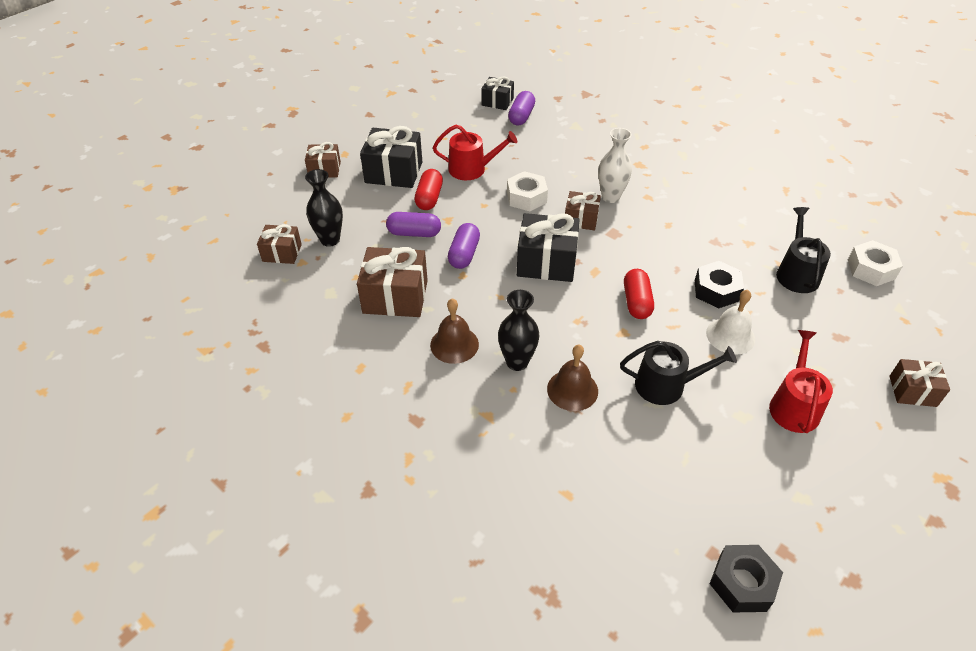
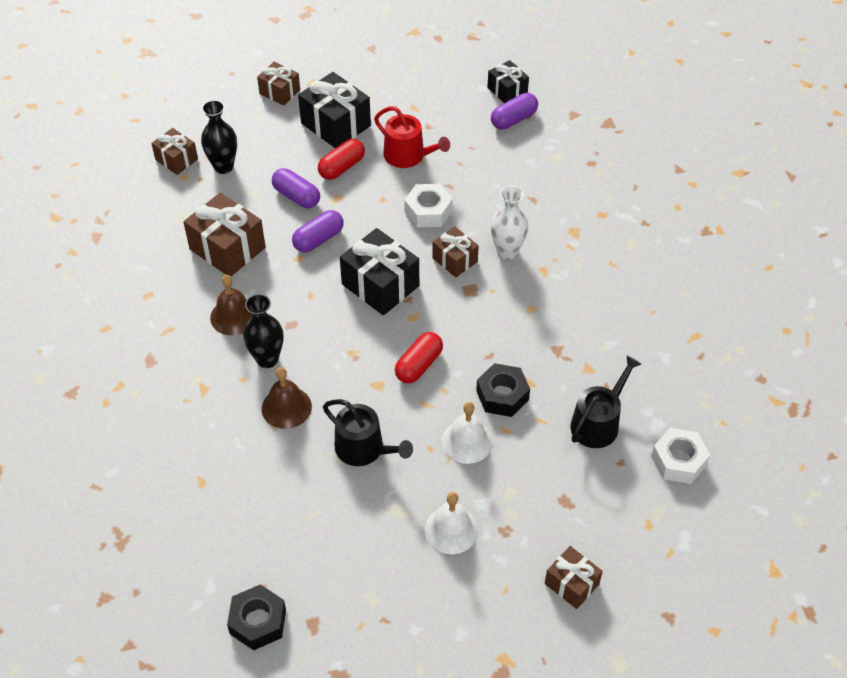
camera: 35 degrees right, 5 degrees up
red watering can [769,330,833,433] -> white bell [425,492,478,554]

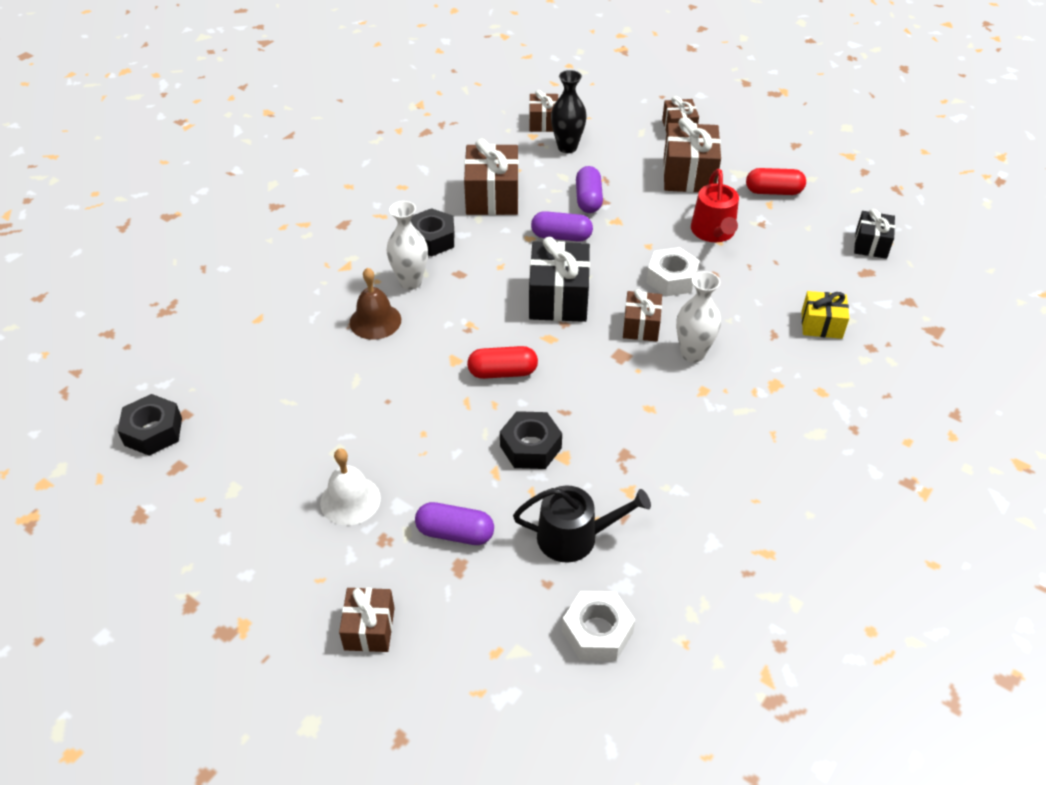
camera: 50 degrees right, 5 degrees down
brown bell [210,275,253,335] -> black nut [411,208,454,256]
black vase [243,294,283,368] -> white vase [387,201,428,290]
black gift [298,72,371,148] -> brown gift [663,117,721,192]
red capsule [318,139,365,180] -> red capsule moved to [746,168,806,195]
black watering can [323,399,413,466] -> none
white bell [442,402,493,464] -> none
purple capsule [491,93,538,130] -> purple capsule moved to [415,502,494,545]
none -> yellow gift [801,291,849,339]

